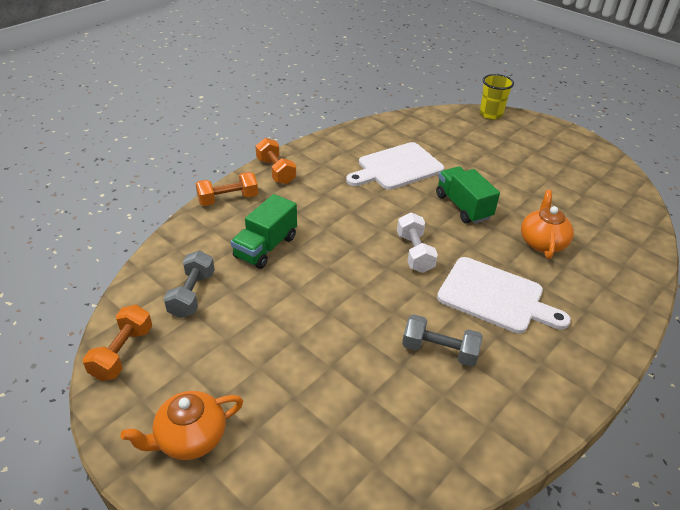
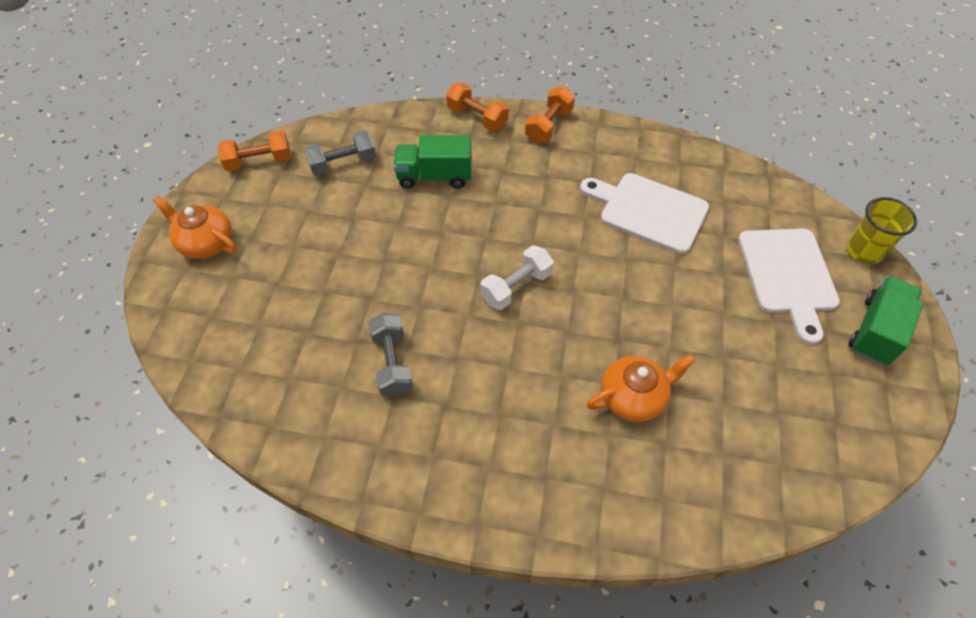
camera: 60 degrees right, 15 degrees up
green truck [436,166,500,224] -> green truck moved to [848,276,923,365]
white cutting board [437,257,571,334] -> white cutting board moved to [738,229,840,345]

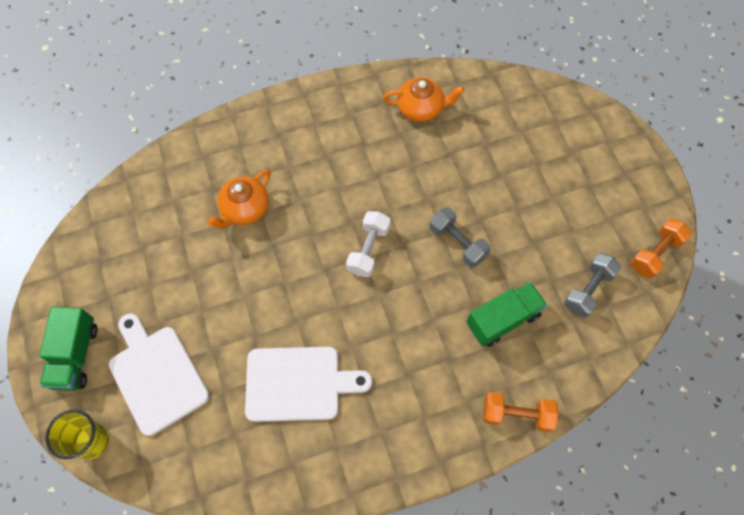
camera: 150 degrees right, 10 degrees up
orange teapot [153,196,237,259] -> orange teapot moved to [383,77,465,122]
grey dumbbell [368,313,413,397] -> grey dumbbell moved to [429,207,491,268]
orange dumbbell [525,86,575,143] -> none

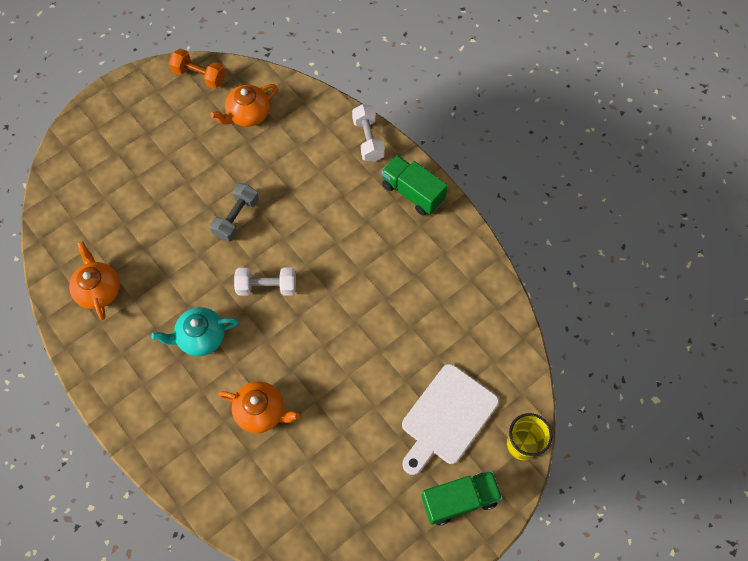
camera: 110 degrees left, 0 degrees up
white cutting board [245,347,372,422] -> none
green truck [466,282,547,347] -> green truck moved to [381,155,448,216]
orange dumbbell [483,392,559,432] -> white dumbbell [352,104,385,162]
grey dumbbell [564,253,621,318] -> orange teapot [210,84,277,127]
none -> turquoise teapot [151,307,239,356]

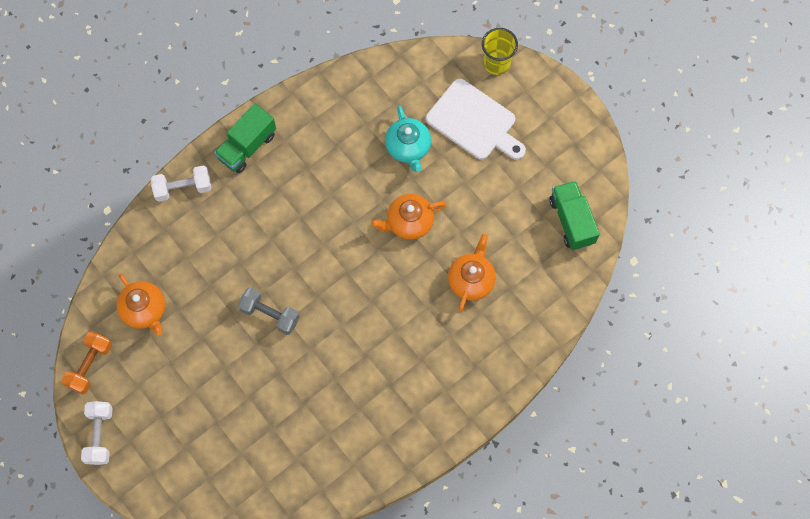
camera: 90 degrees left, 5 degrees up
orange teapot [69,241,120,320] -> orange teapot moved to [371,194,446,240]
turquoise teapot [151,307,239,356] -> turquoise teapot moved to [385,106,431,172]
white dumbbell [234,268,296,296] -> white dumbbell moved to [81,401,113,465]
green truck [421,471,502,525] -> green truck moved to [549,181,600,250]

